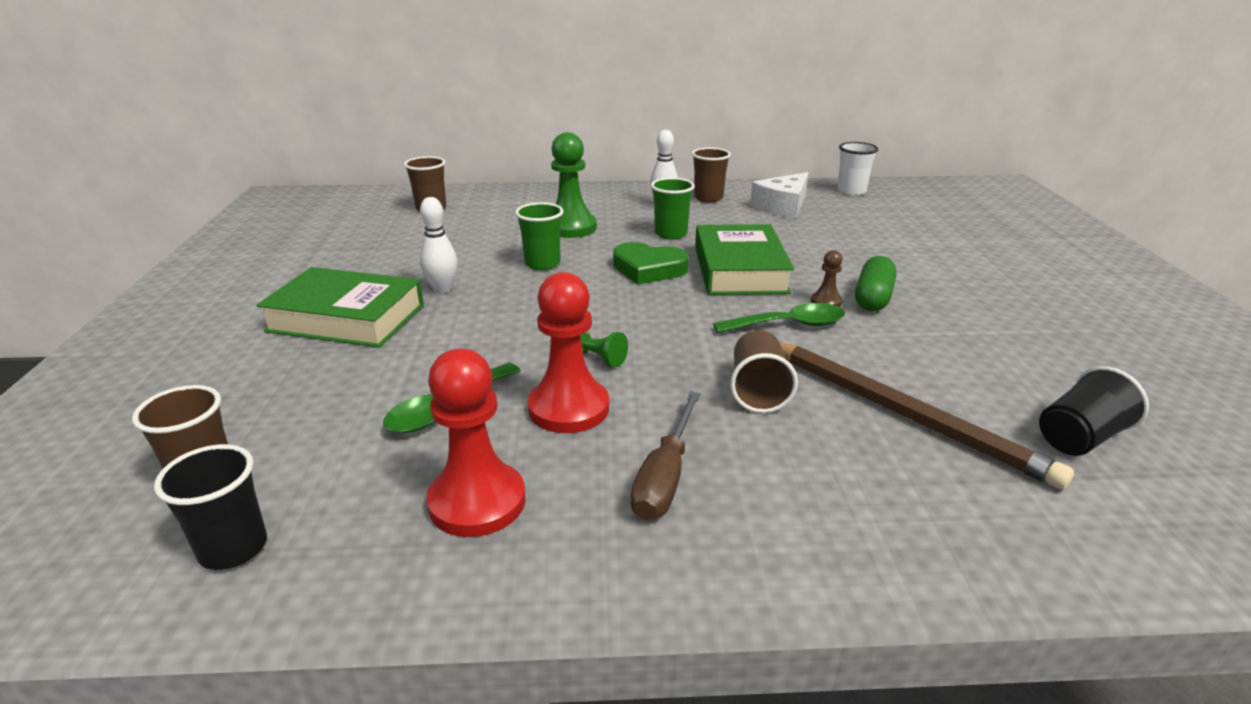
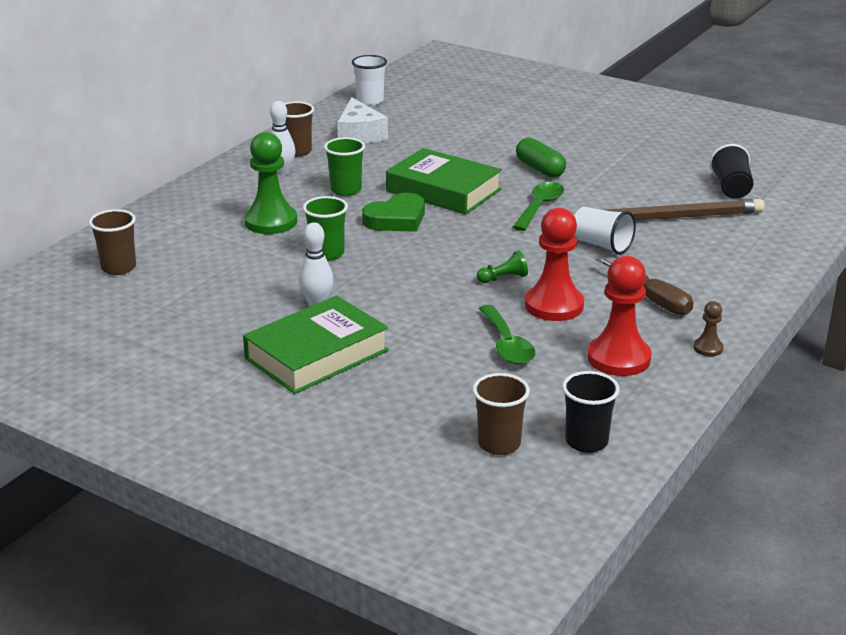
camera: 55 degrees left, 0 degrees up
brown cup [730,330,798,413] -> white cup [574,207,636,255]
brown pawn [811,250,843,307] -> brown pawn moved to [693,301,724,356]

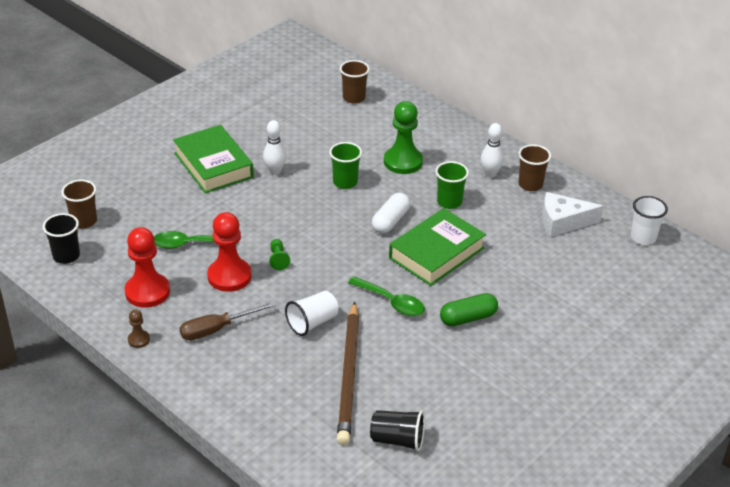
camera: 100 degrees right, 10 degrees up
green heart [362,193,425,232] -> white capsule [372,192,410,233]

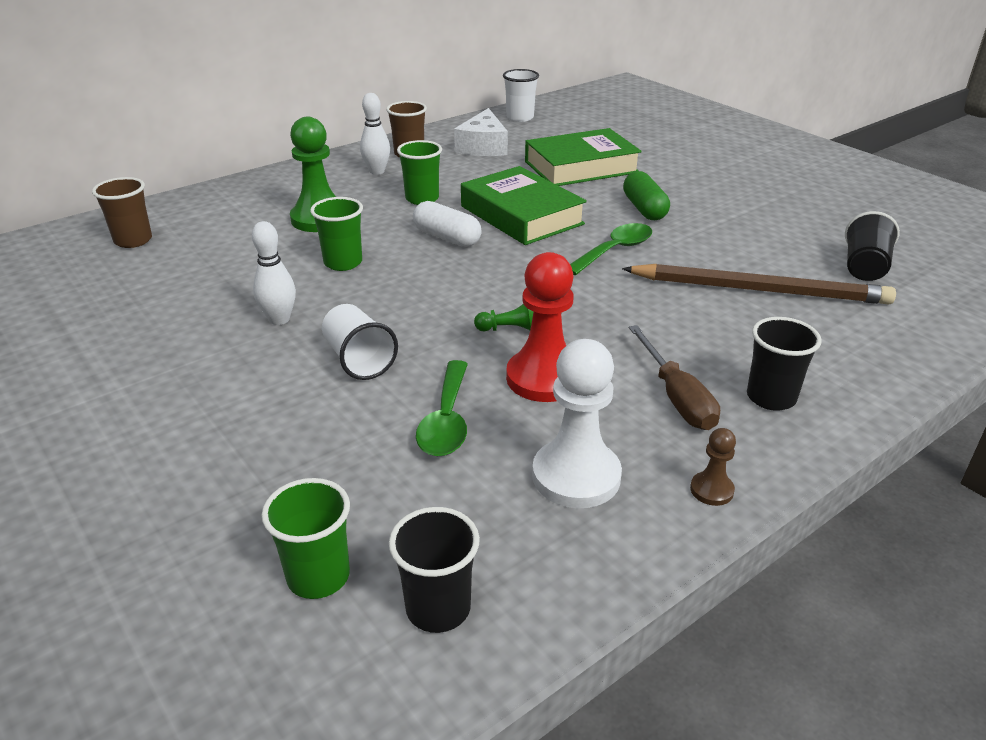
camera: 80 degrees left, 5 degrees down
brown cup [61,180,97,229] -> green cup [262,478,350,599]
red pawn [125,227,170,308] -> white pawn [532,339,622,508]
green book [173,125,254,193] -> green book moved to [525,128,642,186]
white cup [285,291,339,336] -> white cup moved to [322,304,398,380]
none -> black cup [747,317,822,411]

